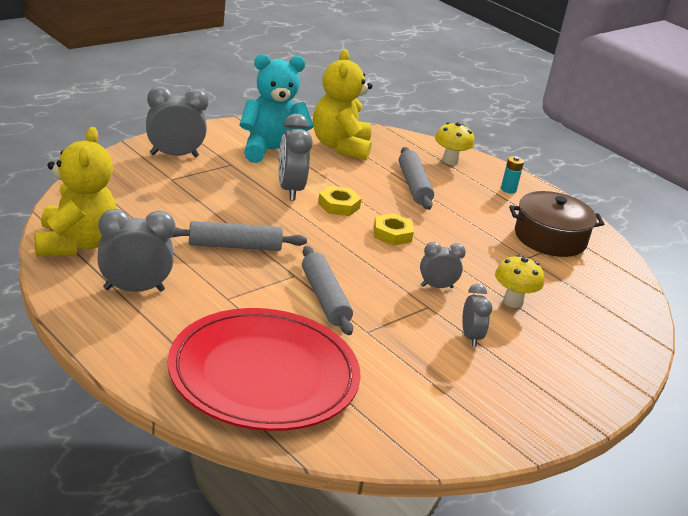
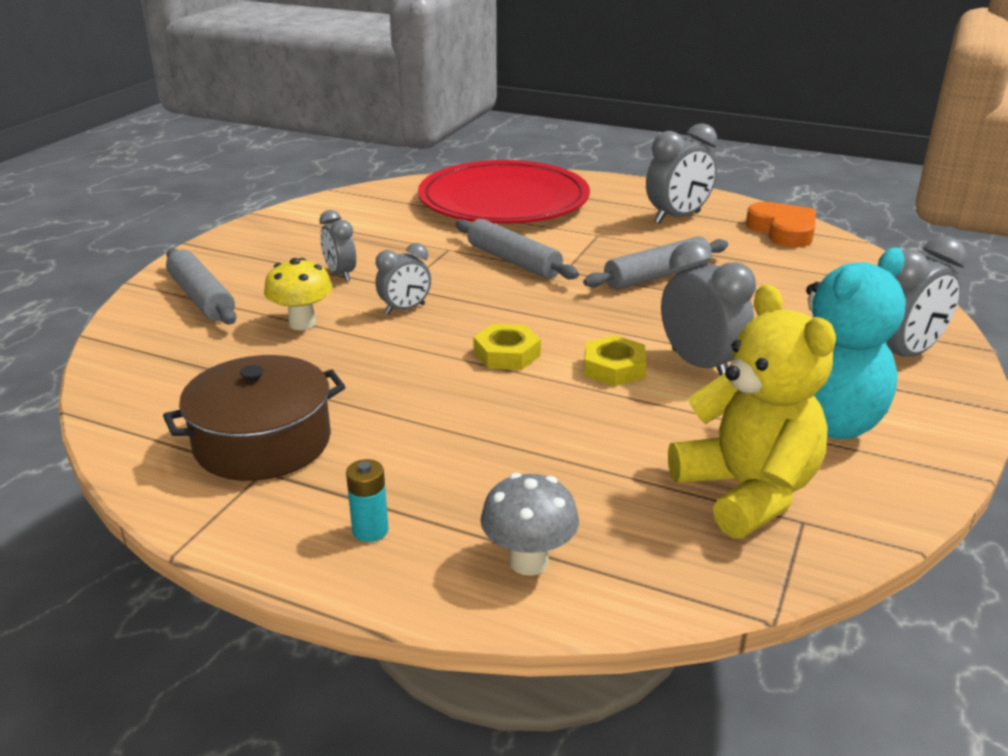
camera: 160 degrees right, 0 degrees up
yellow teddy bear [35,127,116,257] -> orange heart [746,202,816,247]
grey rolling pin [399,147,434,210] -> grey rolling pin moved to [166,248,236,324]
yellow mushroom [435,122,474,165] -> grey mushroom [480,473,579,576]

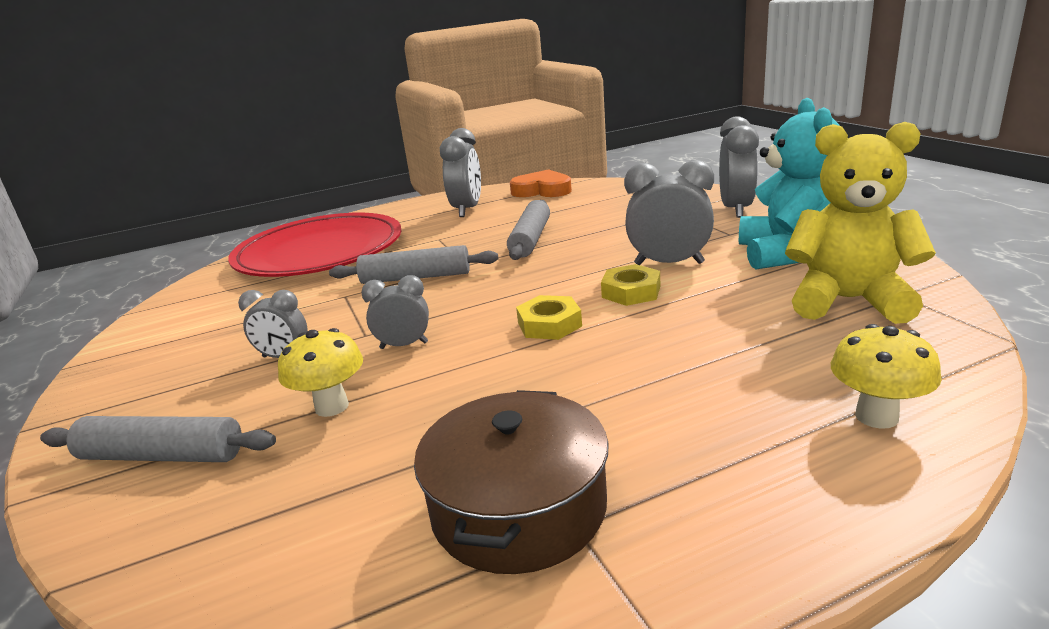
camera: 45 degrees left, 5 degrees down
turquoise battery [346,459,389,542] -> none
grey clock [375,243,431,315] -> grey clock turned 105 degrees counterclockwise [361,275,429,349]
grey mushroom [480,473,579,576] -> yellow mushroom [831,324,941,429]

